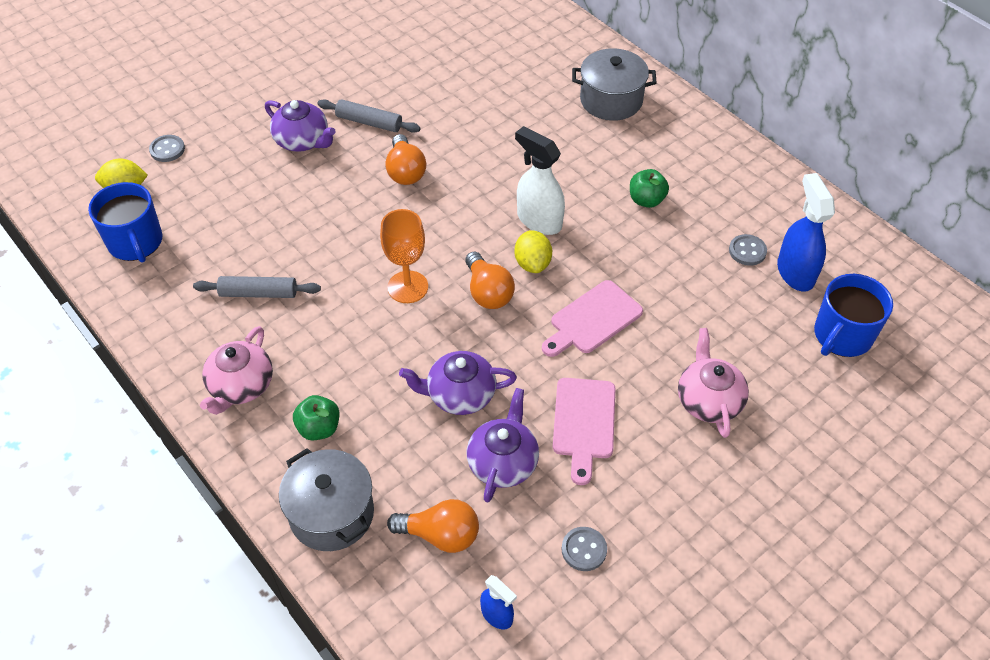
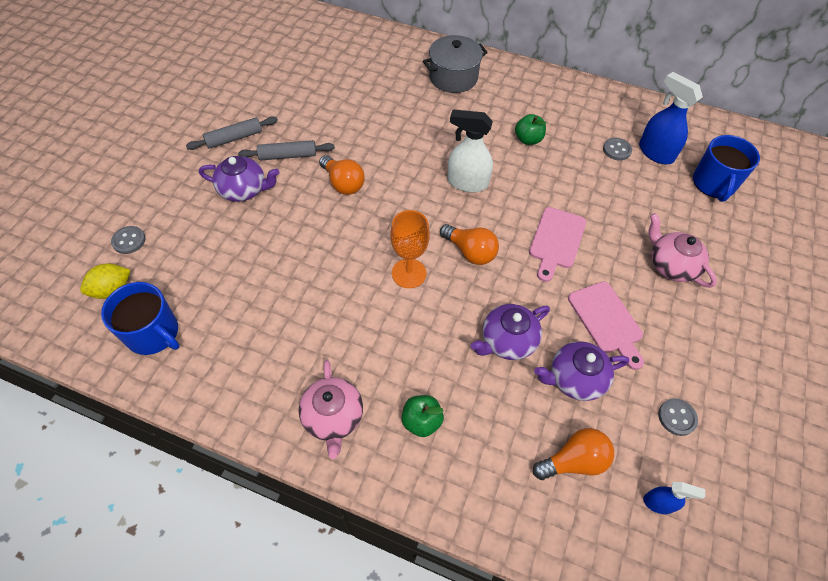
camera: 30 degrees left, 5 degrees up
grey rolling pin [193,276,321,298] -> grey rolling pin moved to [186,117,278,150]
grey pot [279,448,374,551] -> none
purple teapot [467,388,539,503] -> purple teapot turned 90 degrees counterclockwise [534,341,629,401]
yellow lemon [514,230,552,273] -> none

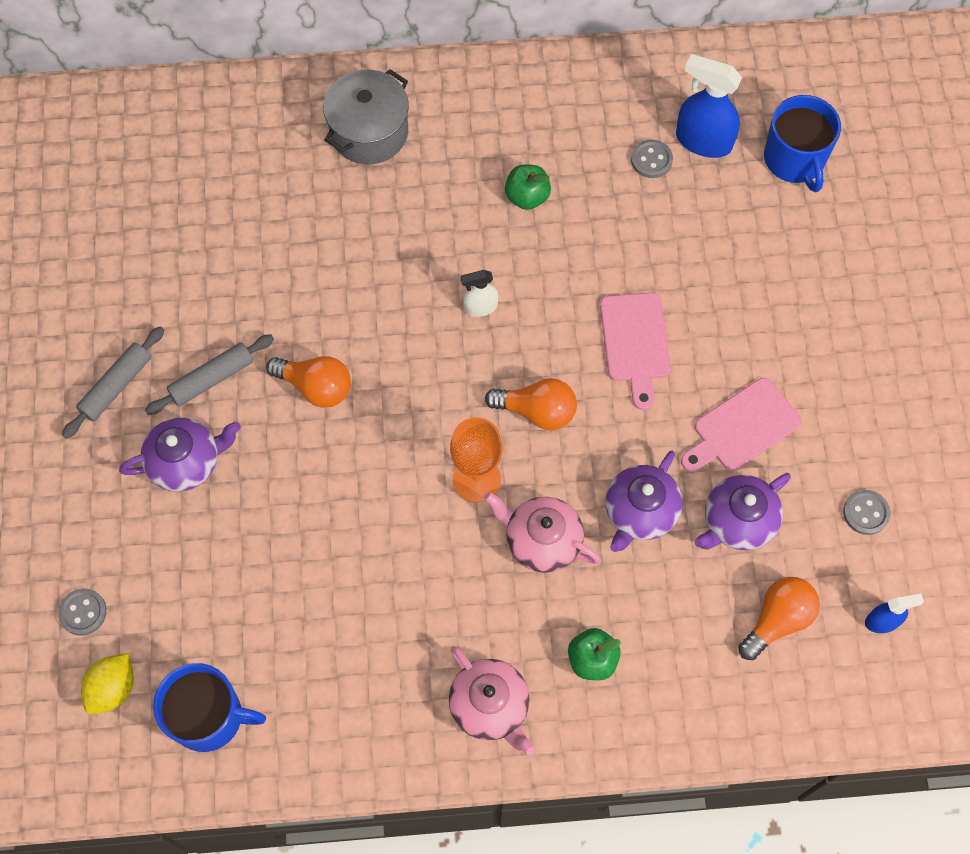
camera: 25 degrees left, 10 degrees up
white spray bottle [447,109,493,193] -> white spray bottle [461,270,499,317], size x0.55
pink cutting board [568,282,644,370] -> pink cutting board turned 105 degrees clockwise [681,378,802,472]
pink teapot [648,213,717,288] -> pink teapot moved to [484,492,601,573]

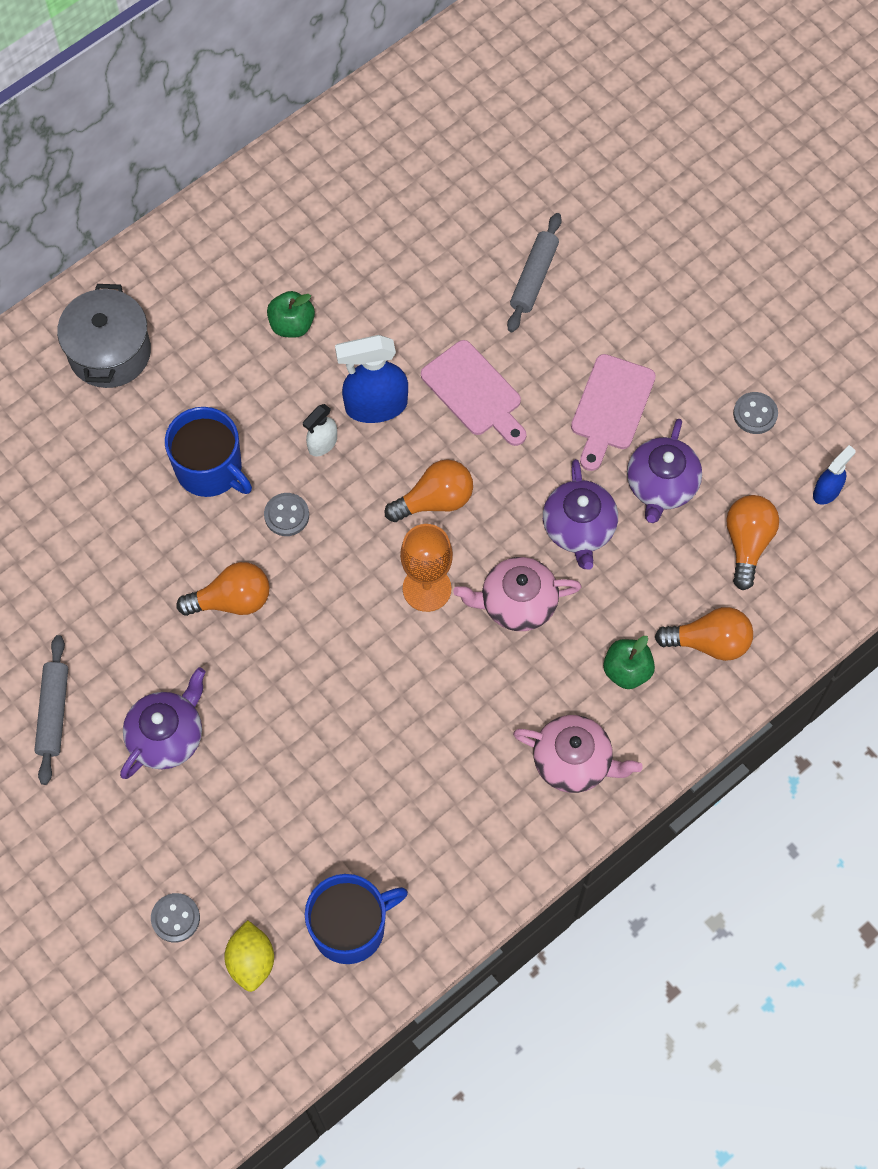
camera: 35 degrees left, 0 degrees up
grey rolling pin [145,334,274,415] -> grey rolling pin moved to [507,213,562,332]
grey button [631,140,673,178] -> grey button moved to [264,493,309,536]
blue spray bottle [676,54,742,158] -> blue spray bottle moved to [335,335,408,423]
blue mug [764,95,841,192] -> blue mug moved to [165,407,252,497]
none -> orange light bulb [655,607,753,661]

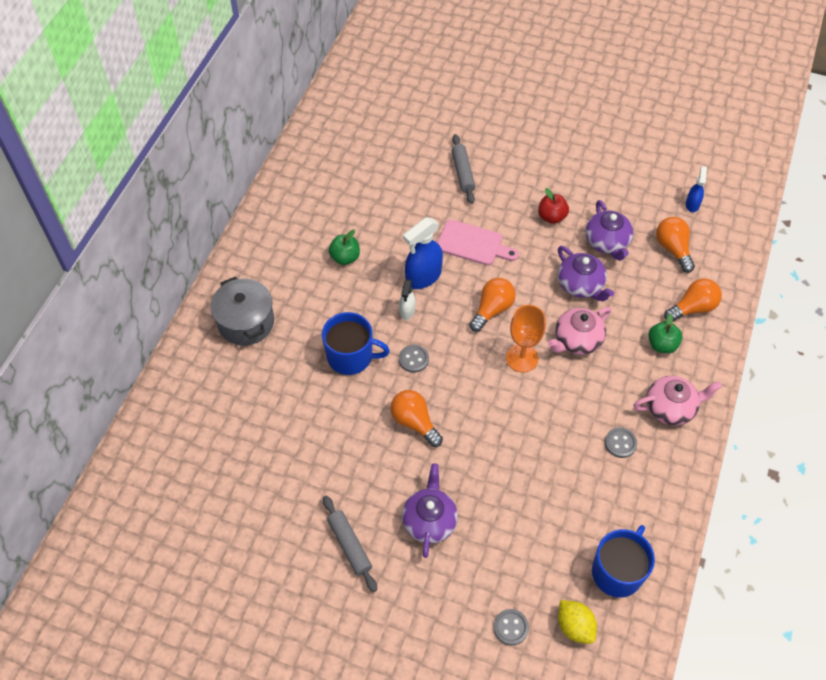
camera: 30 degrees left, 10 degrees down
orange light bulb [177,562,269,616] -> orange light bulb turned 90 degrees counterclockwise [390,390,443,447]
pink cutting board [571,354,656,471] -> red apple [538,188,569,224]
grey button [733,392,778,434] -> grey button moved to [605,427,637,458]

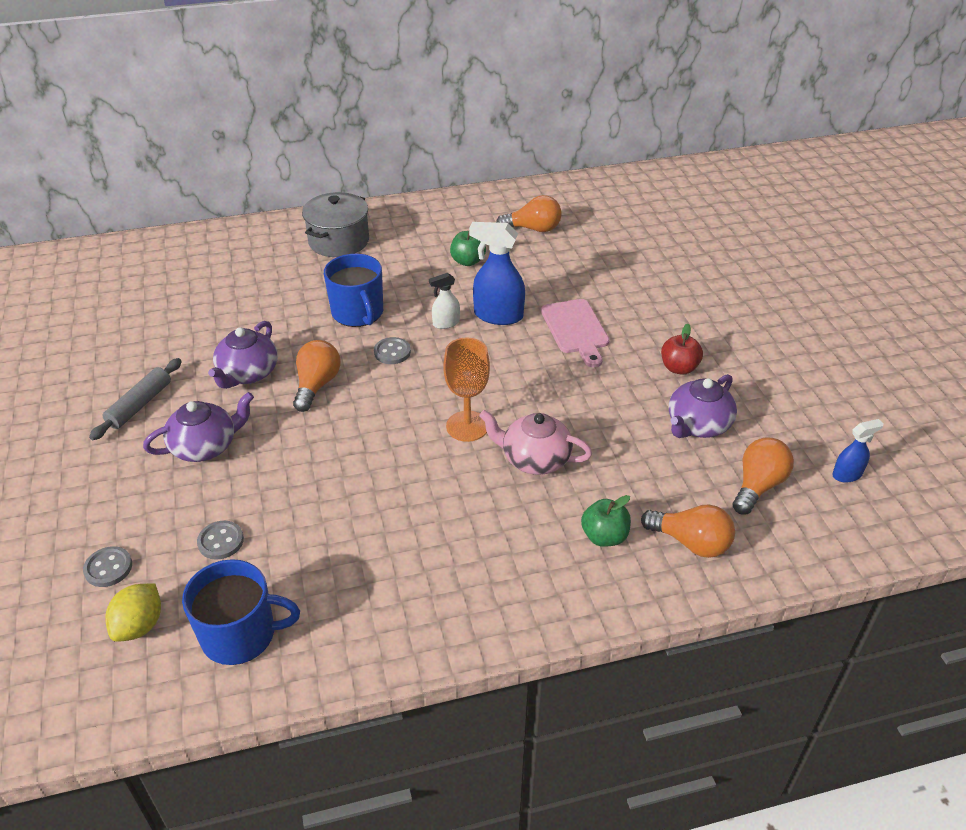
camera: 55 degrees right, 15 degrees down
grey rolling pin [452,134,475,204] -> none
orange light bulb [469,278,516,332] -> orange light bulb moved to [496,195,562,232]
purple teapot [558,246,614,301] -> purple teapot moved to [208,321,278,389]
grey button [605,427,637,458] -> grey button moved to [197,521,244,560]
pink teapot [633,376,722,426] -> none

